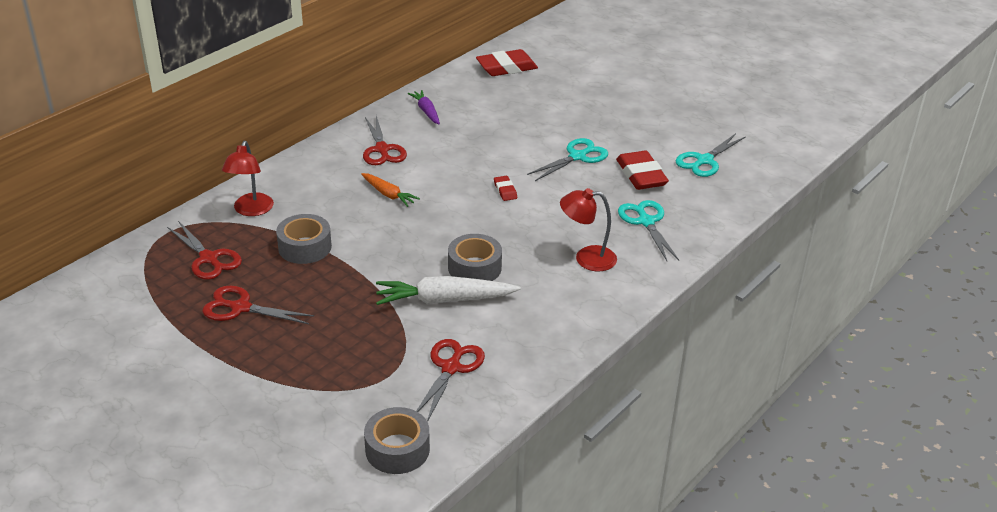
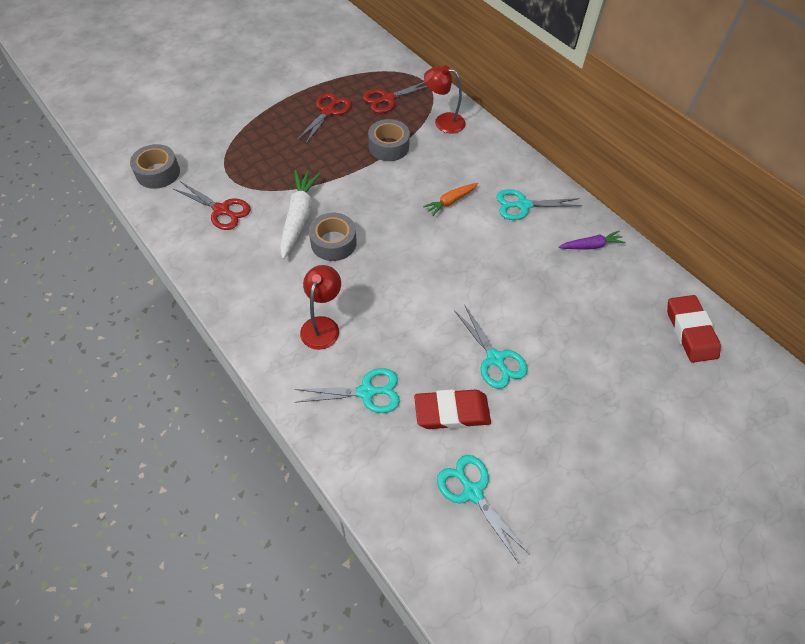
camera: 100 degrees right, 20 degrees up
red scissors [363,116,407,165] -> turquoise scissors [496,189,582,220]
red eraser [494,176,517,201] -> none

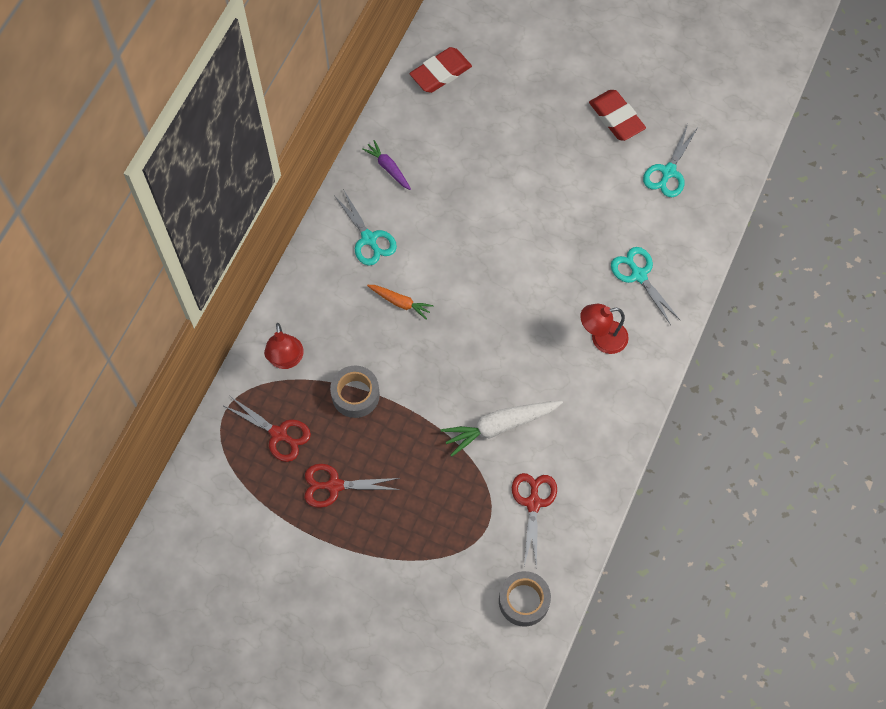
camera: 115 degrees left, 10 degrees up
grey tape [309,213,357,261] -> none
red eraser [414,389,491,429] -> red eraser moved to [589,90,646,141]
turquoise scissors [454,306,528,389] -> none

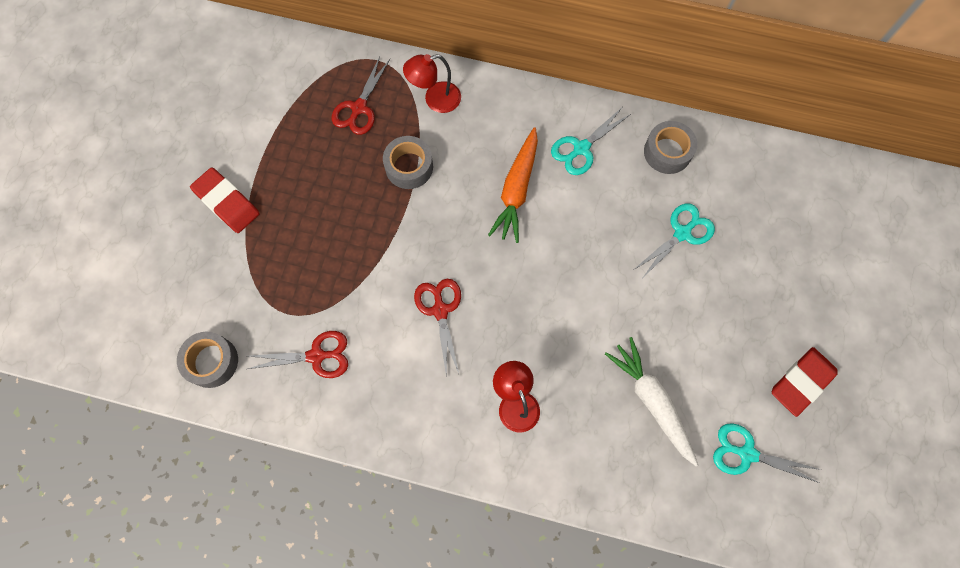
camera: 80 degrees right, 5 degrees up
red scissors [304,464,401,508] -> red scissors moved to [414,279,461,378]
purple carrot [362,140,411,190] -> grey tape [644,121,697,174]
orange carrot [367,285,434,320] -> orange carrot [488,127,538,243], size x1.72
red eraser [409,47,472,93] -> red eraser moved to [190,167,260,233]
white carrot [441,401,563,457] -> white carrot moved to [605,337,698,466]
turquoise scissors [611,247,680,325] -> turquoise scissors moved to [632,204,715,278]

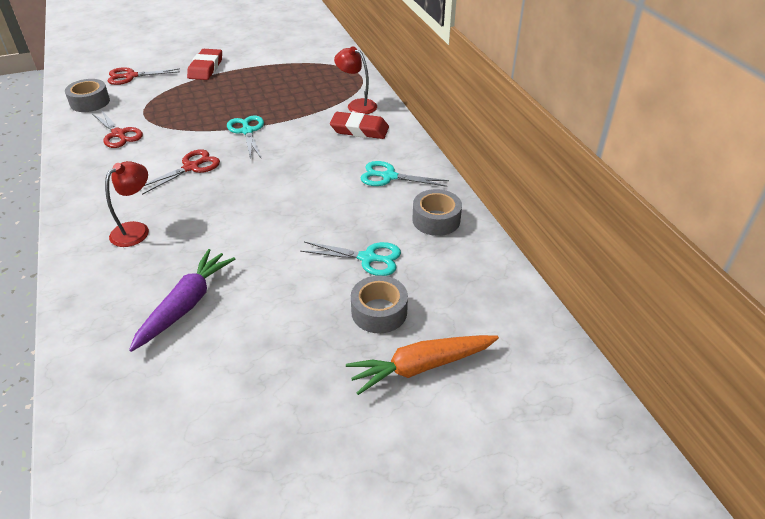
camera: 55 degrees right, 30 degrees down
red scissors [331,57,390,135] -> red scissors moved to [108,67,180,85]
grey tape [383,136,433,189] -> grey tape moved to [351,275,408,334]
orange carrot [488,127,538,243] -> orange carrot moved to [346,335,499,395]
white carrot [605,337,698,466] -> purple carrot [129,249,235,352]
turquoise scissors [713,423,821,483] -> turquoise scissors moved to [227,115,264,159]
red eraser [772,347,838,417] -> red eraser moved to [330,112,389,139]

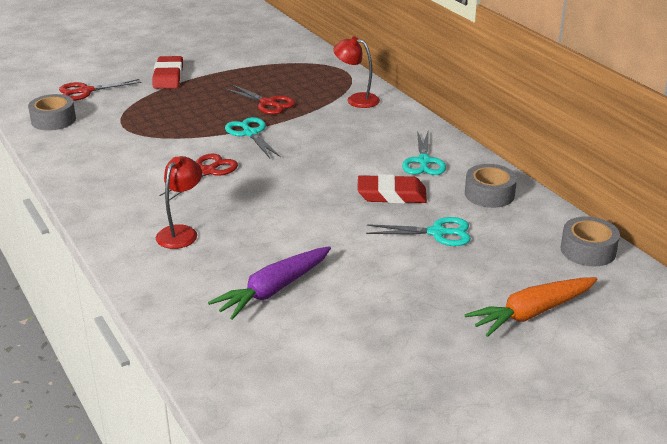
camera: 10 degrees left, 10 degrees down
red scissors [92,110,143,148] -> red scissors moved to [224,84,295,115]
purple carrot [129,249,235,352] -> purple carrot turned 150 degrees counterclockwise [208,246,331,320]
red eraser [330,112,389,139] -> red eraser moved to [357,174,427,204]
grey tape [351,275,408,334] -> grey tape moved to [560,216,620,266]
turquoise scissors [361,161,449,187] -> turquoise scissors turned 90 degrees counterclockwise [402,131,446,175]

